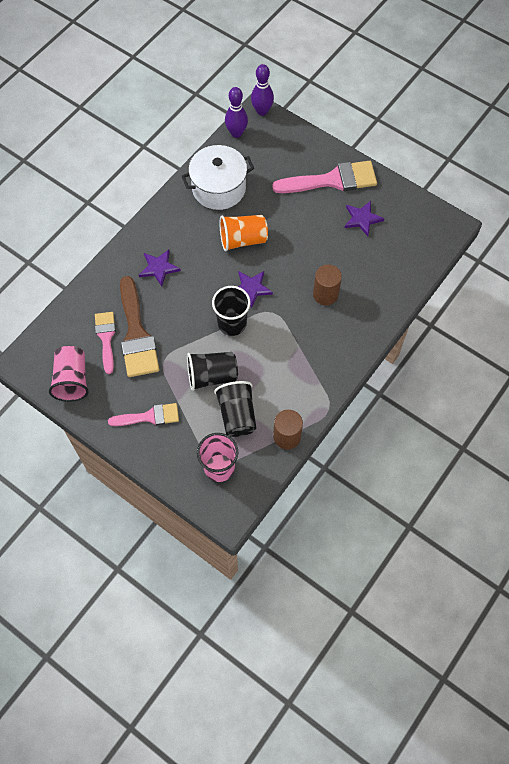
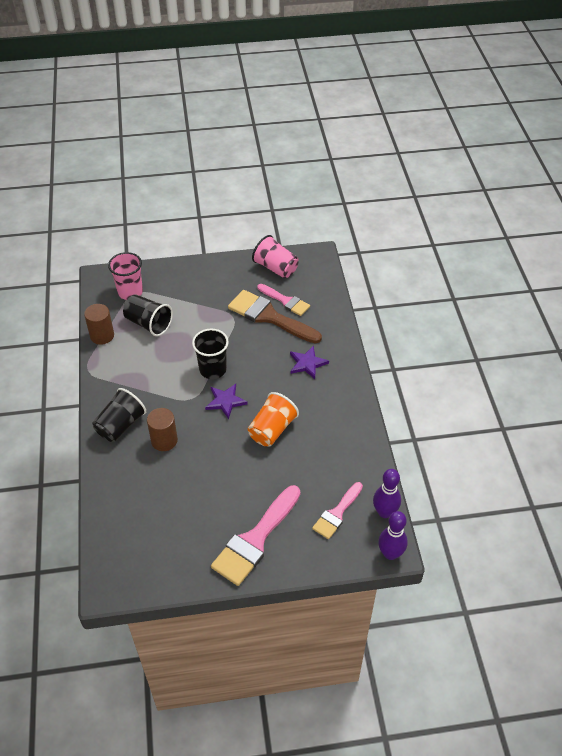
camera: 135 degrees right, 15 degrees down
pink brush [108,403,179,426] -> pink brush moved to [312,482,363,539]
white pot [182,145,254,210] -> none
black cup [187,352,238,391] -> black cup moved to [93,388,146,442]
purple star [345,201,384,236] -> none

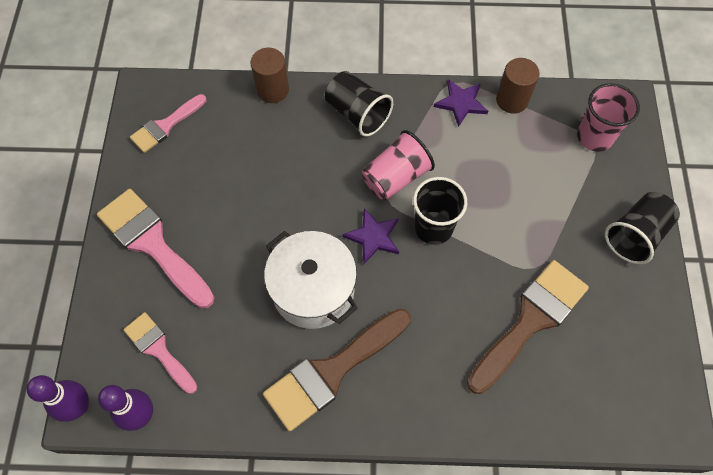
camera: 100 degrees right, 15 degrees up
black cup [123,294,173,336] -> black cup moved to [605,192,680,264]
brown cylinder [147,408,178,451] -> brown cylinder moved to [251,48,289,103]
orange cup [248,392,299,446] -> white pot [264,231,358,329]
pink cup [252,235,298,278] -> pink cup moved to [362,130,435,200]
pink brush [257,284,310,316] -> pink brush moved to [130,94,206,153]
purple star [290,346,329,379] -> purple star moved to [434,79,488,127]
none -> brown brush [263,309,411,432]

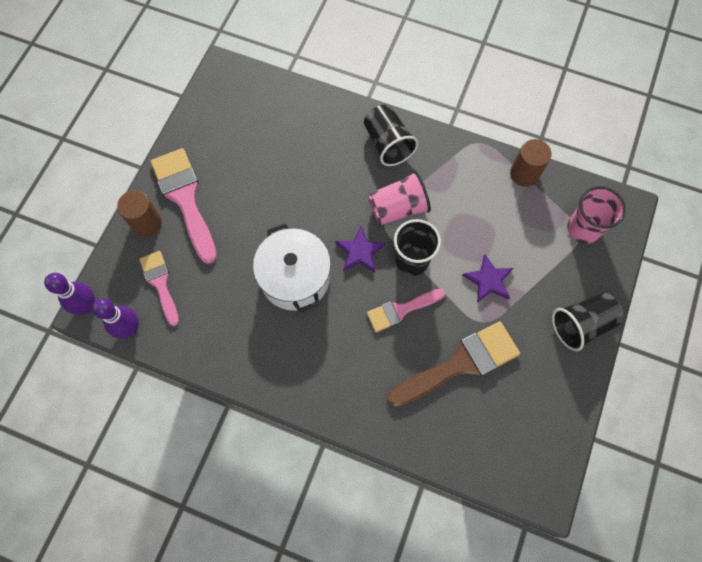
camera: 20 degrees right, 5 degrees up
pink brush [130,94,206,153] -> pink brush moved to [367,289,445,332]
brown cylinder [251,48,289,103] -> brown cylinder moved to [117,190,162,237]
brown brush [263,309,411,432] -> none
purple star [434,79,488,127] -> purple star moved to [462,254,513,303]

